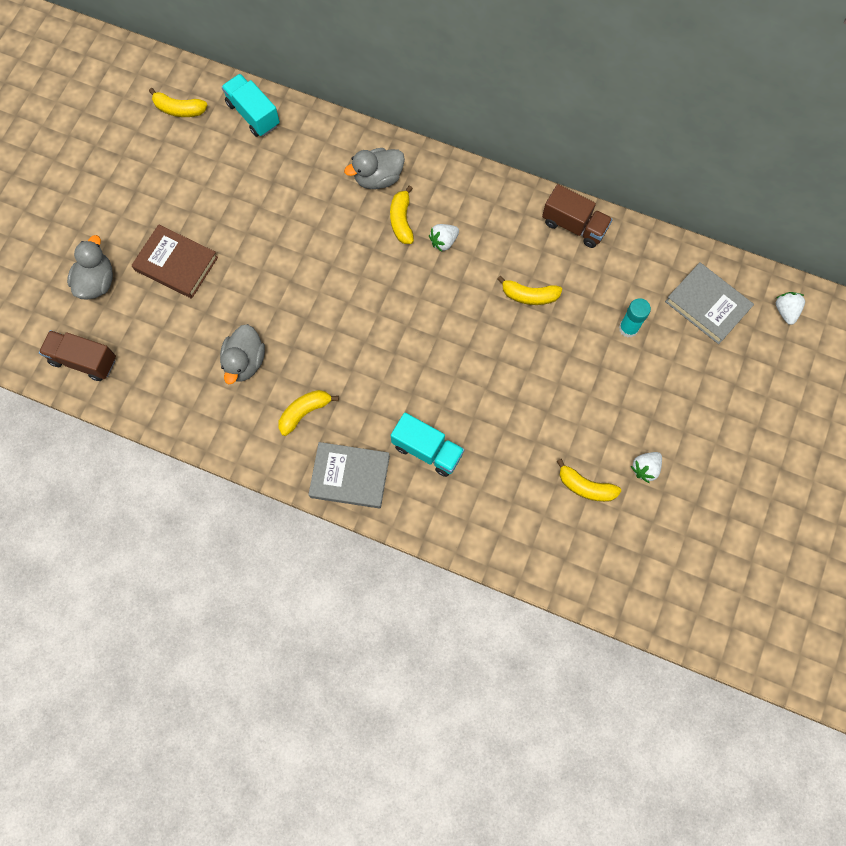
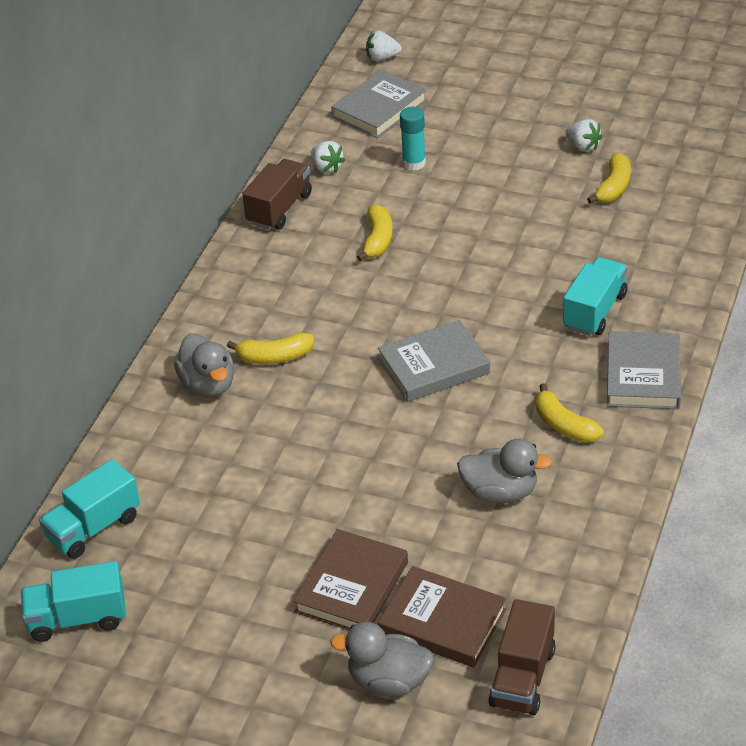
camera: 90 degrees left, 30 degrees down
yellow banana [149,88,208,117] -> turquoise truck [21,561,126,642]
white strawberry [429,224,459,252] -> white strawberry moved to [311,141,345,173]
none -> grey book [378,320,490,402]
none -> brown book [378,566,507,667]

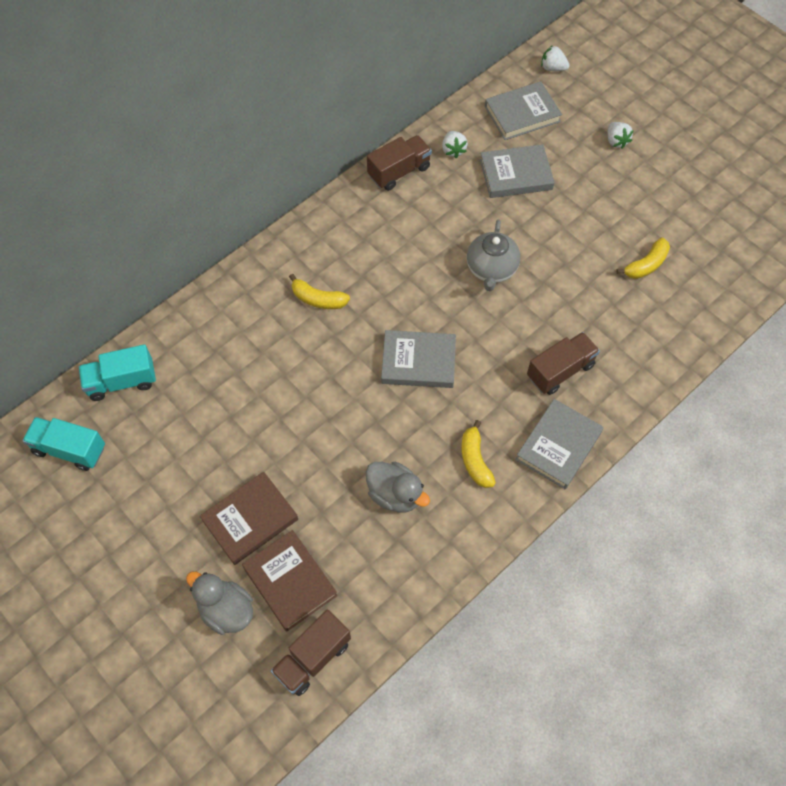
camera: 25 degrees right, 20 degrees up
grey duck [174,333,234,397] -> none
yellow banana [357,204,393,262] -> none
turquoise glue stick [400,107,426,171] -> grey book [480,144,555,198]
turquoise truck [563,257,627,336] -> brown truck [527,332,600,395]
white strawberry [566,119,602,152] -> white strawberry moved to [608,122,634,149]
none -> grey teapot [467,219,520,291]

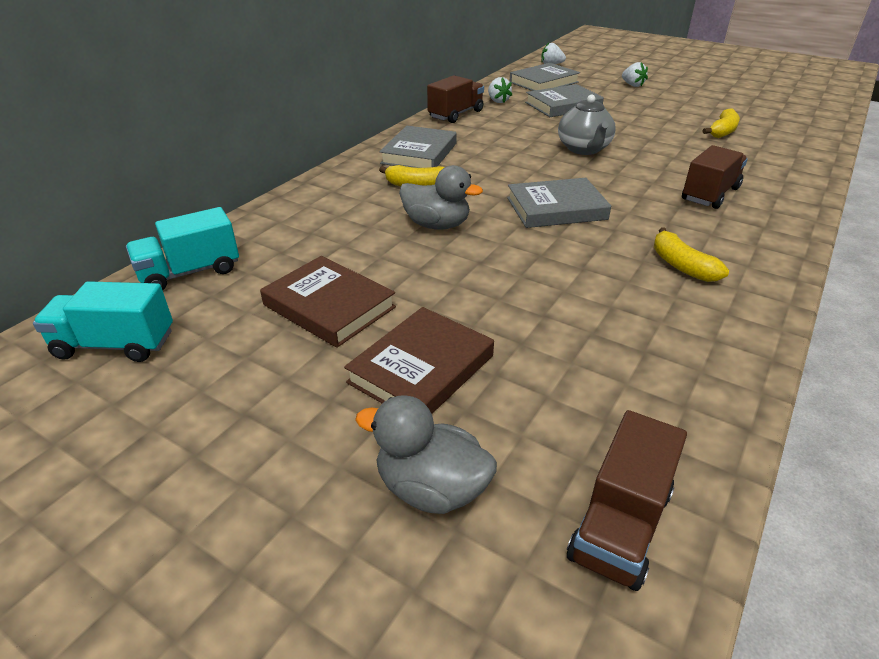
camera: 15 degrees left, 25 degrees down
brown book [242,530,338,631] -> brown book moved to [260,256,396,348]
grey duck [366,462,430,512] -> grey duck moved to [399,165,483,230]
grey book [516,399,604,489] -> grey book moved to [380,126,457,168]

